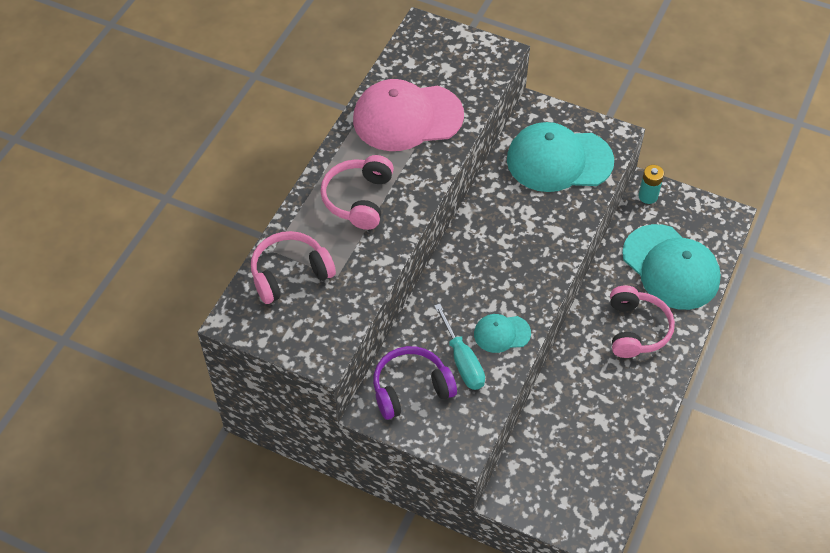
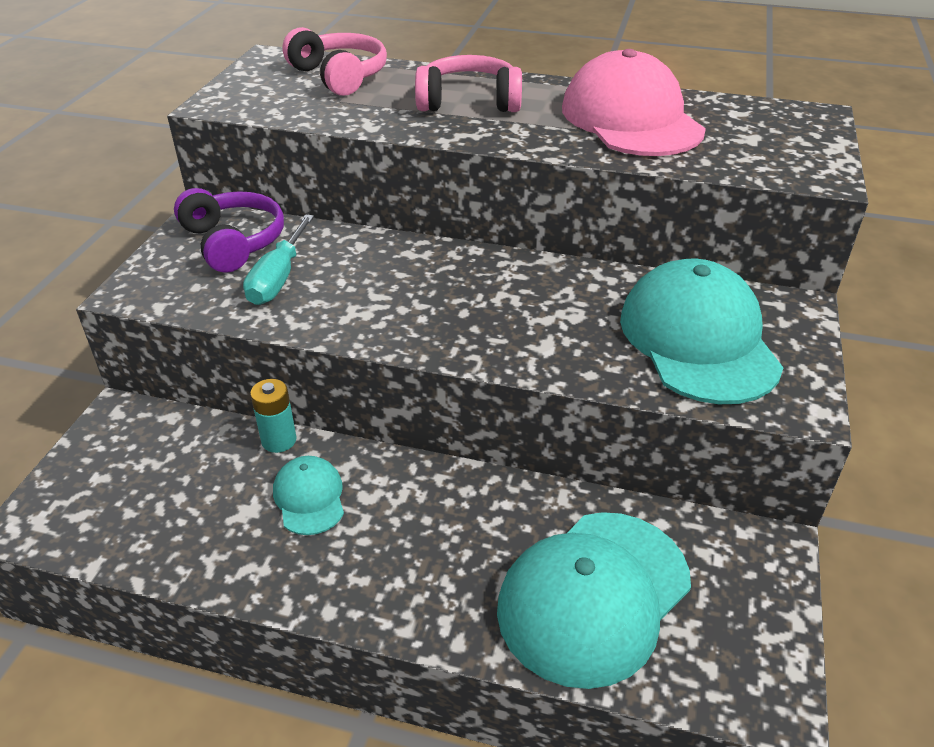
camera: 80 degrees right, 15 degrees down
turquoise screwdriver [434,303,485,390] -> turquoise screwdriver turned 45 degrees counterclockwise [243,214,314,305]
turquoise cap [474,314,531,353] -> turquoise cap moved to [273,456,344,535]
pink headphones [610,285,675,358] -> none
turquoise battery [638,165,664,204] -> turquoise battery moved to [250,379,296,453]

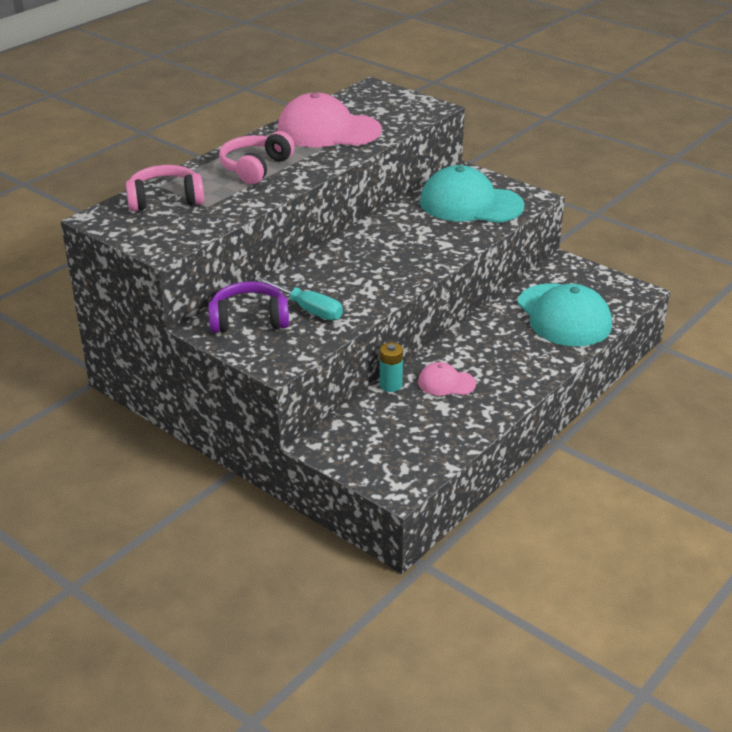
camera: 65 degrees left, 5 degrees down
turquoise cap [273,456,344,535] -> pink cap [418,362,476,396]

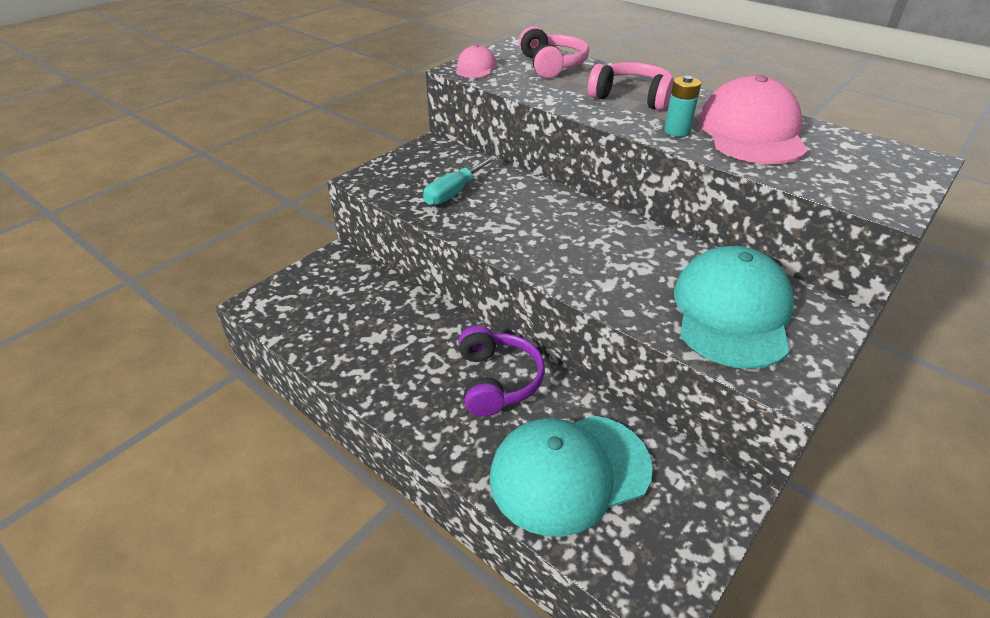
camera: 90 degrees right, 5 degrees up
purple headphones [208,282,289,333] -> purple headphones moved to [458,325,545,417]
turquoise battery [380,343,403,392] -> turquoise battery moved to [664,76,701,137]
pink cap [418,362,476,396] -> pink cap moved to [456,45,497,78]

